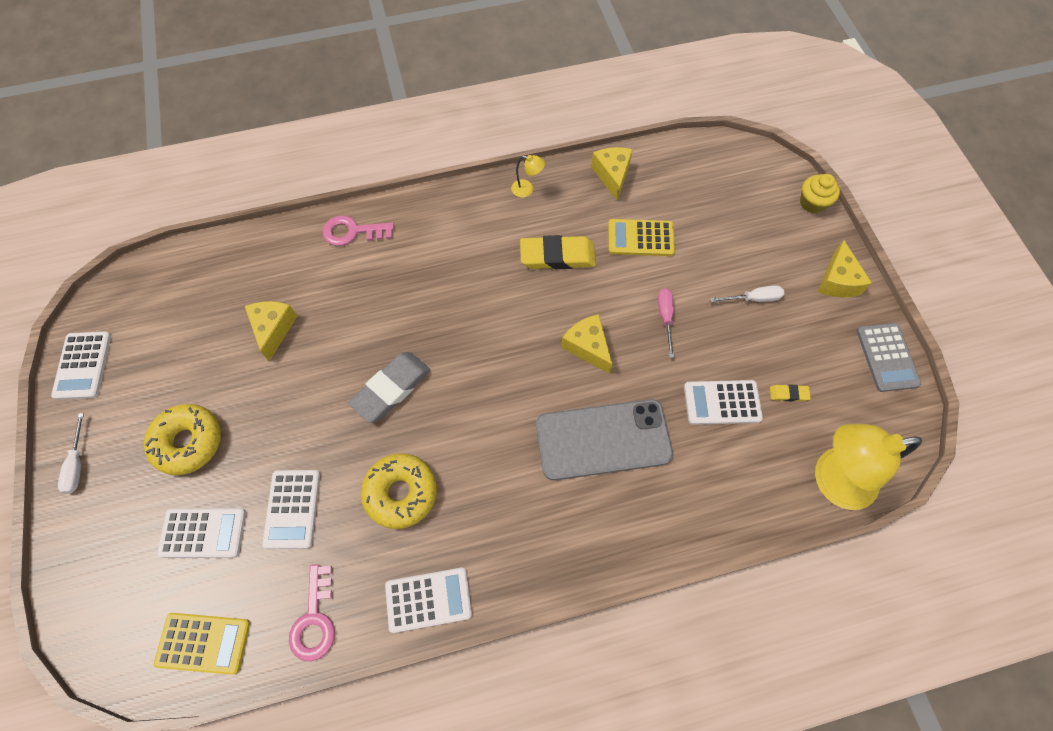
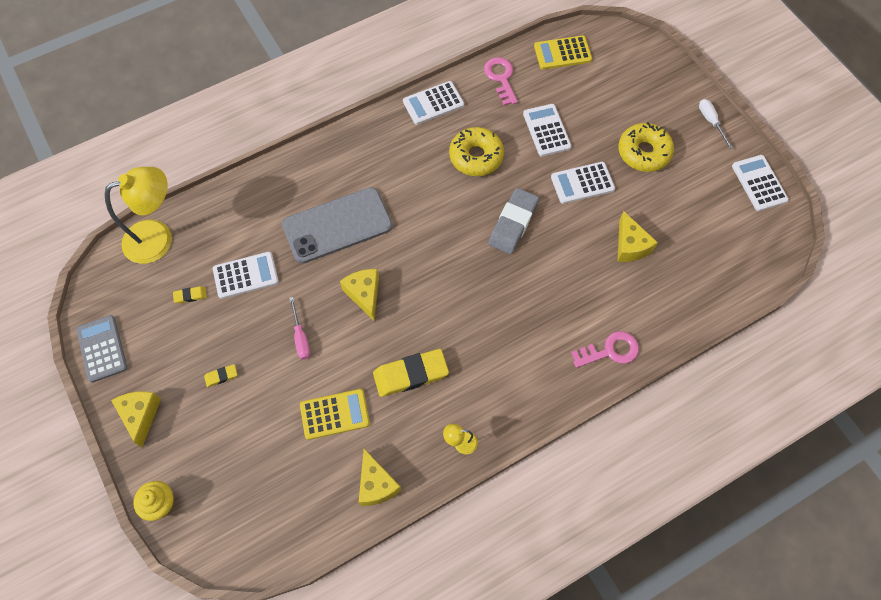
camera: 165 degrees right, 0 degrees up
white calculator [157,508,246,558] -> white calculator moved to [551,162,615,204]
yellow cheese [561,314,612,374] -> yellow cheese turned 150 degrees counterclockwise [340,269,379,321]
white screwdriver [710,285,784,302] -> yellow eraser [204,364,238,387]

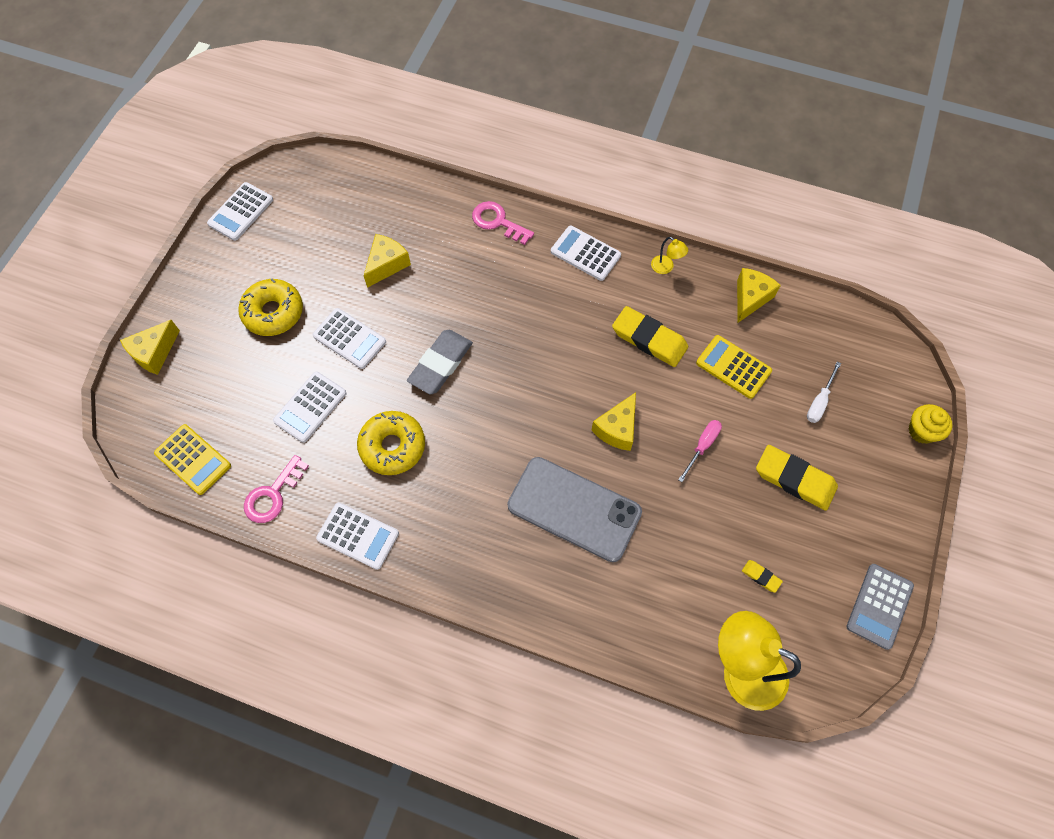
camera: 130 degrees left, 0 degrees up
yellow cheese [111,391,161,447] -> yellow cheese moved to [120,320,180,375]
yellow eraser [204,364,238,387] -> yellow eraser [756,445,838,511], size x2.21
white calculator [213,252,279,299] -> white calculator moved to [551,226,621,281]
grey eraser [488,188,539,254] -> grey eraser turned 45 degrees counterclockwise [407,330,473,395]
white screwdriver [699,99,733,149] -> white screwdriver moved to [807,362,841,423]

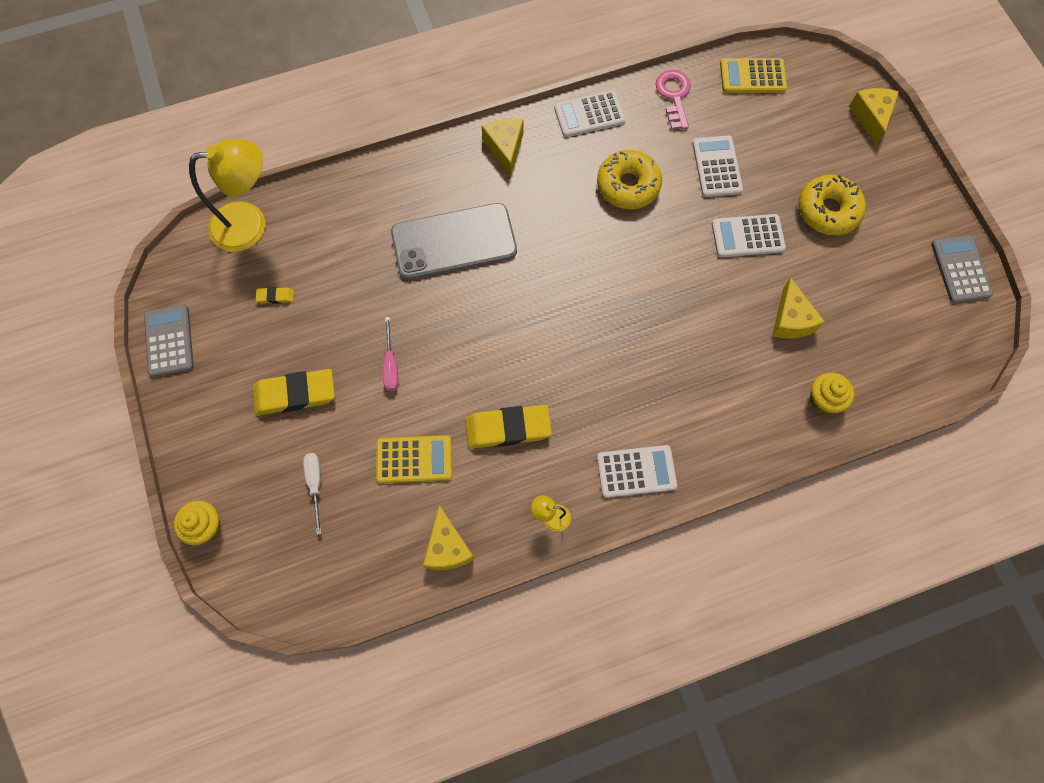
camera: 140 degrees right, 5 degrees up
white calculator [207,182,273,241] -> grey calculator [931,235,993,303]
grey eraser [407,330,473,395] -> none
pink key [472,201,534,245] -> none
yellow cheese [591,392,636,451] -> yellow cheese moved to [482,119,523,176]
none -> yellow cupcake [810,372,854,413]

